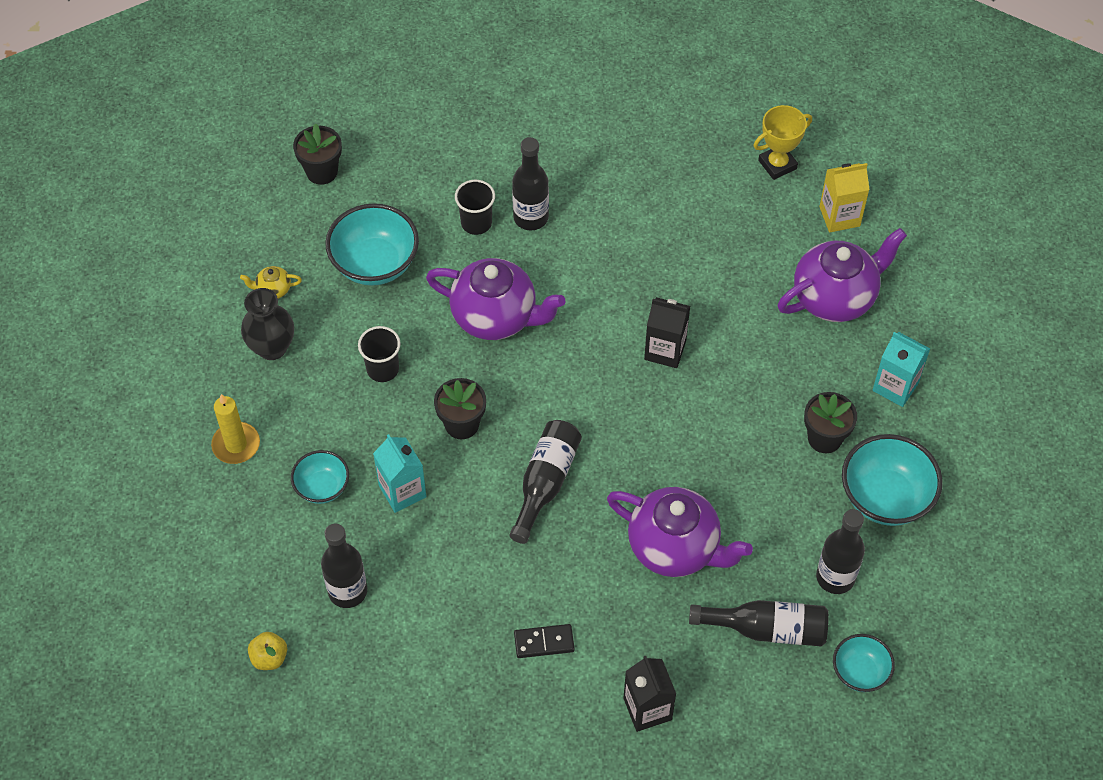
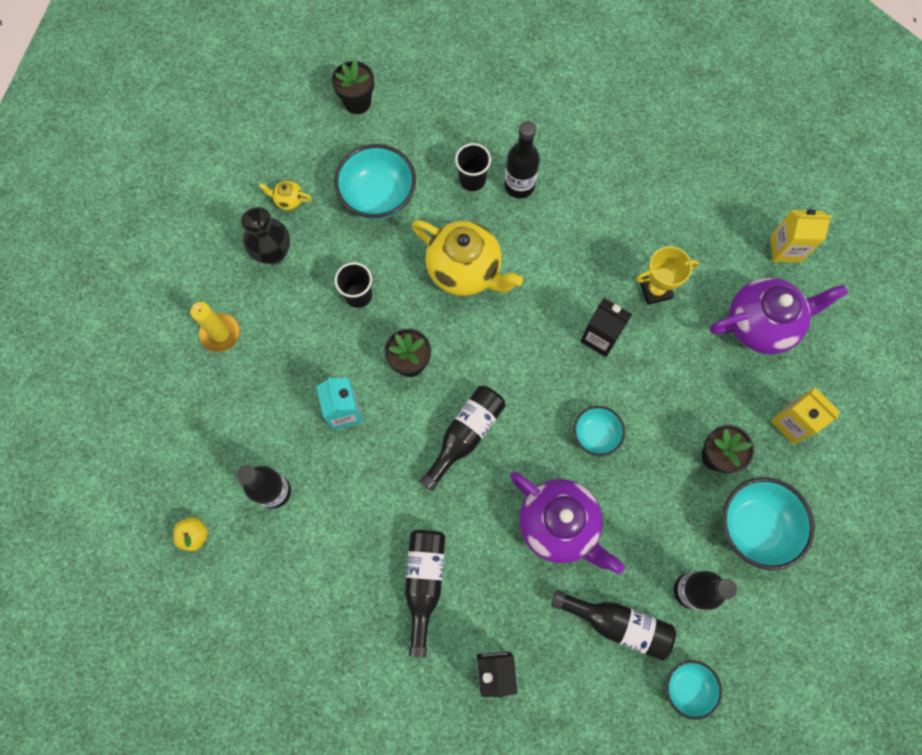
camera: 15 degrees right, 15 degrees up
turquoise bowl [291,450,349,504] -> turquoise bowl moved to [574,406,625,456]
purple teapot [426,258,565,340] -> yellow teapot [412,220,523,296]
black domino [514,624,575,658] -> black bottle [405,530,445,658]
yellow trophy [754,105,812,180] -> yellow trophy moved to [636,246,699,305]
turquoise carton [872,332,930,407] -> yellow carton [771,387,840,444]

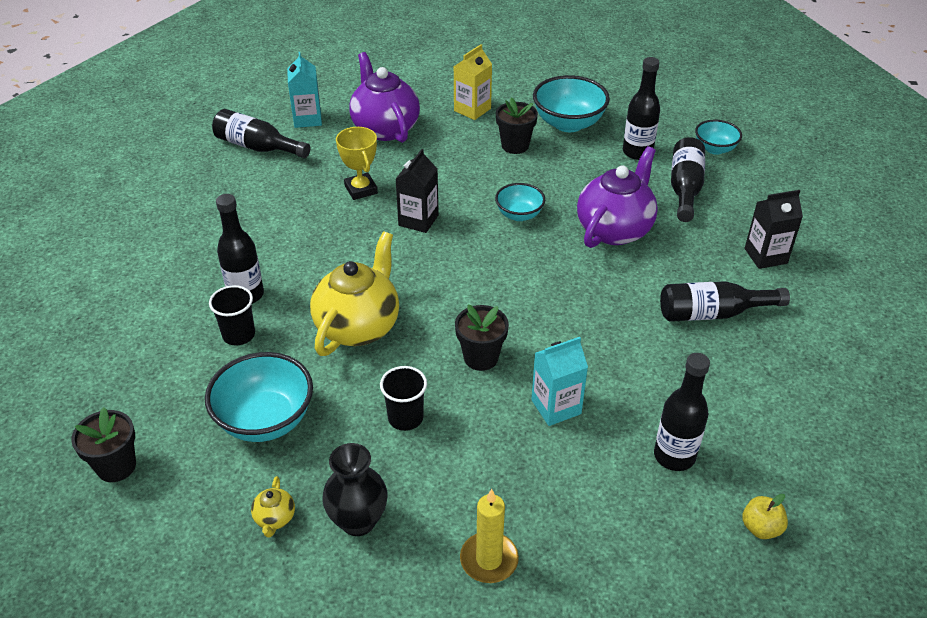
camera: 100 degrees left, 30 degrees down
black bottle [420,385,506,491] -> black bottle moved to [212,109,310,158]
yellow carton [771,209,832,263] -> turquoise carton [287,52,322,128]

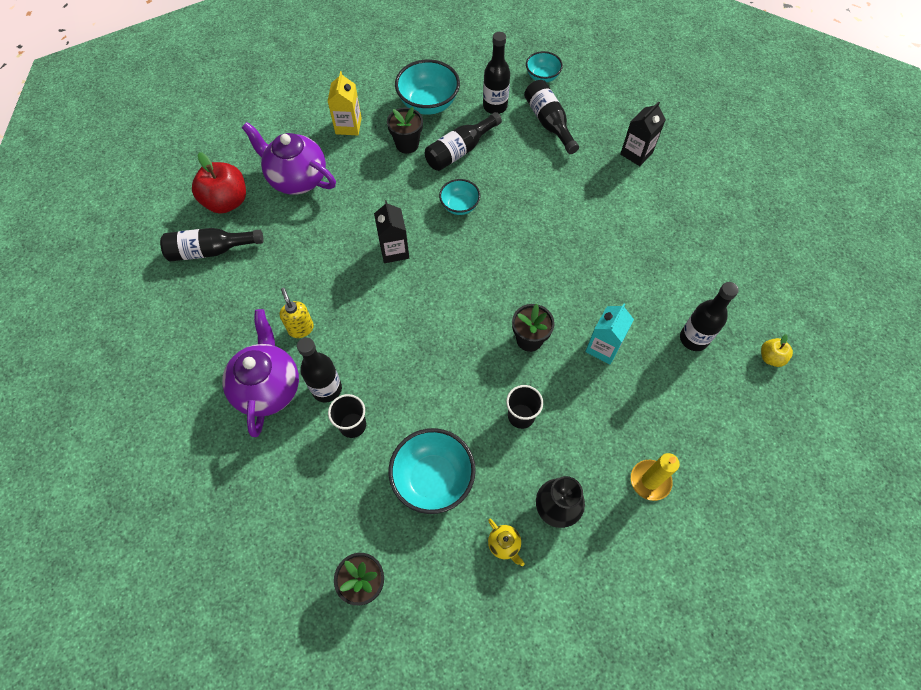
camera: 35 degrees left, 20 degrees up
turquoise carton [287,52,322,128] -> red apple [192,152,246,214]
yellow teapot [310,232,399,356] -> none
yellow trophy [336,127,378,200] -> none
purple teapot [577,146,658,248] -> purple teapot moved to [222,309,299,437]
black bottle [660,281,790,321] -> black bottle moved to [425,112,502,171]
none -> yellow soap dispenser [279,288,314,338]

